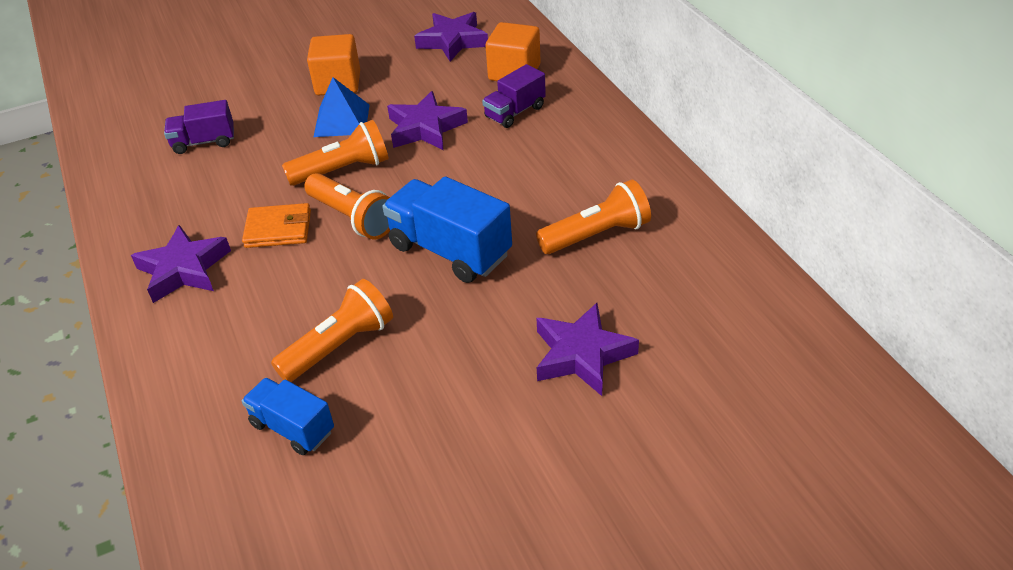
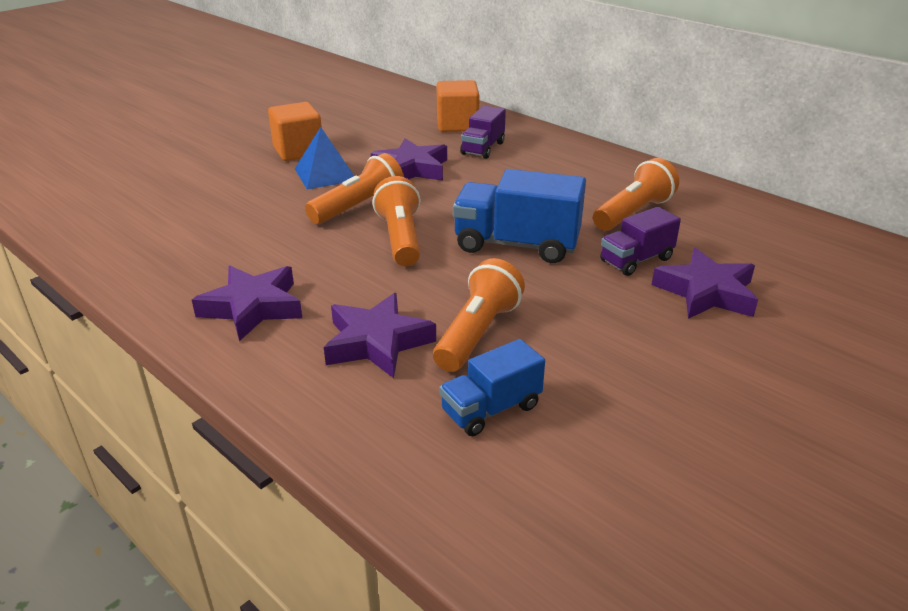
camera: 25 degrees left, 10 degrees down
purple truck [164,100,234,154] -> purple truck moved to [600,207,681,276]
orange wallet [242,203,311,248] -> none
blue truck [242,378,334,455] -> blue truck turned 45 degrees counterclockwise [439,339,545,436]
orange flashlight [304,173,390,239] -> orange flashlight turned 120 degrees counterclockwise [372,176,420,267]
purple star [414,12,488,62] -> purple star moved to [324,293,436,378]

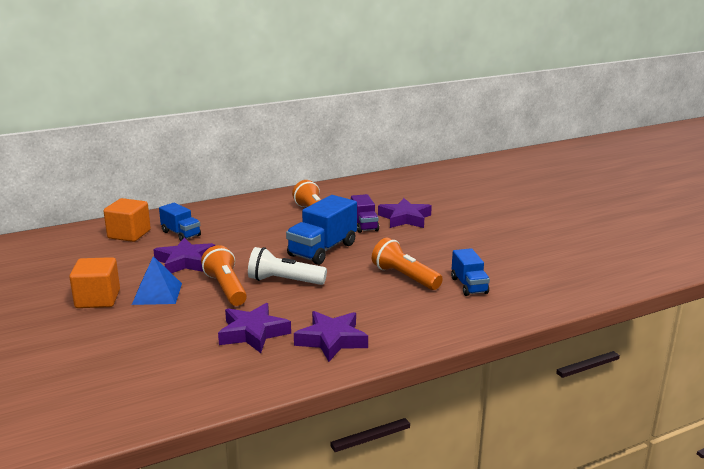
camera: 70 degrees left, 10 degrees down
purple star [324,293,436,378] -> purple star moved to [218,303,291,353]
orange flashlight [372,176,420,267] -> white flashlight [248,247,327,285]
purple truck [460,106,506,159] -> blue truck [159,203,201,241]

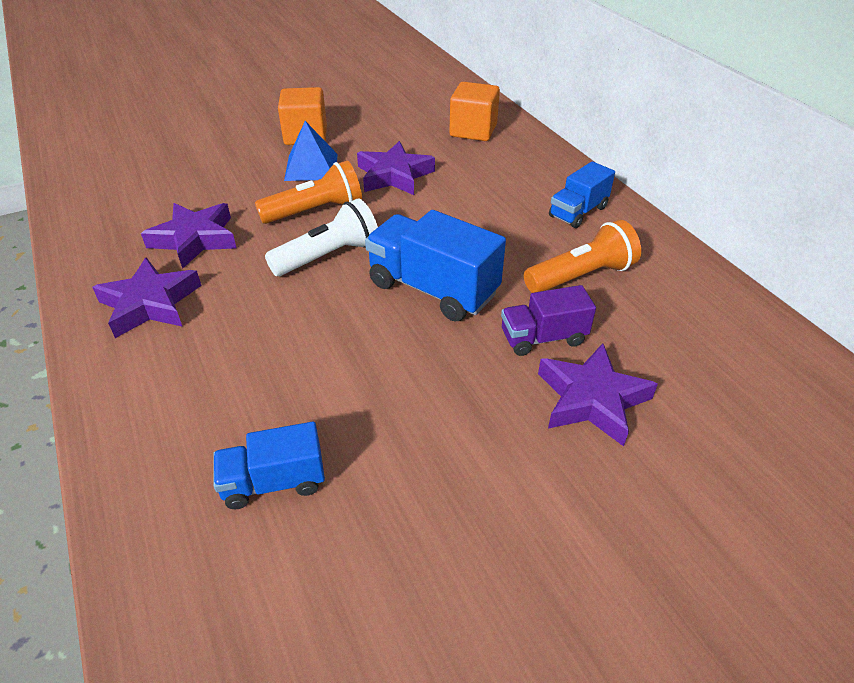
camera: 90 degrees right, 20 degrees up
blue truck [159,203,201,241] -> blue truck moved to [549,161,615,228]
white flashlight [248,247,327,285] -> white flashlight turned 45 degrees clockwise [265,198,378,276]
orange flashlight [372,238,443,290] -> none

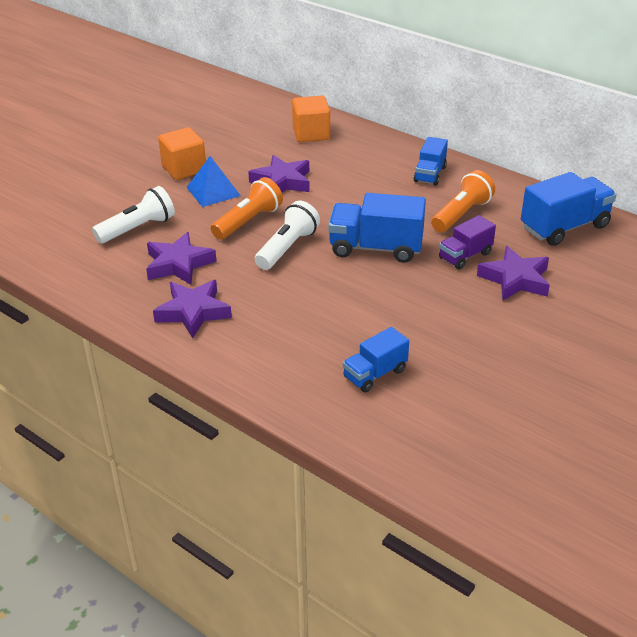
camera: 25 degrees left, 5 degrees down
none -> white flashlight [92,186,175,244]
none -> blue truck [521,172,617,246]

